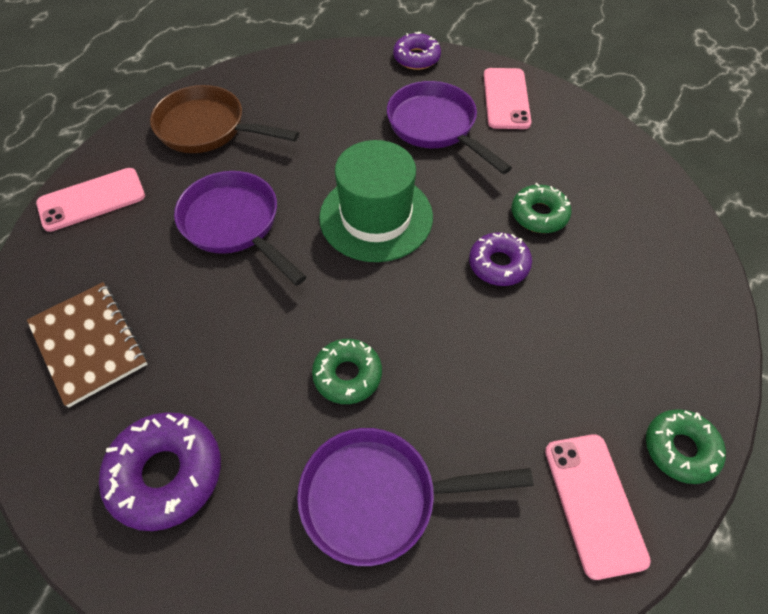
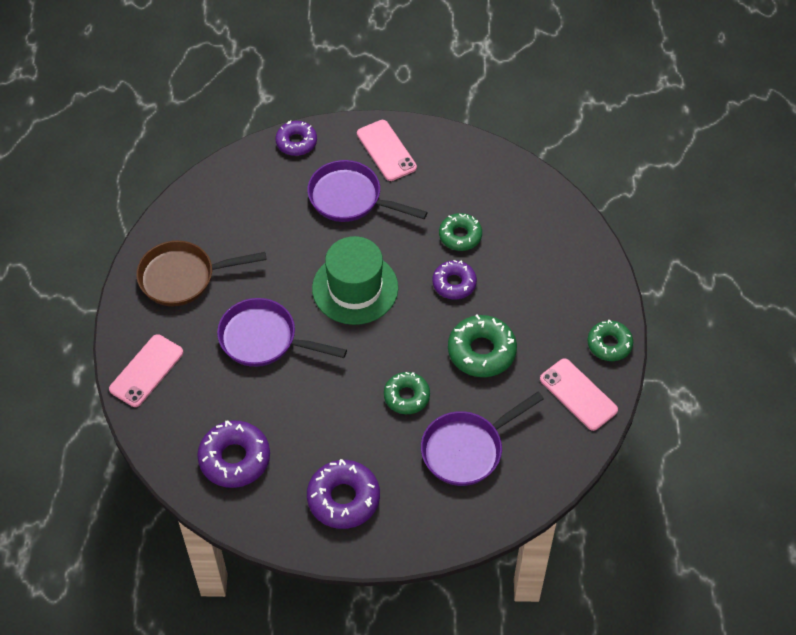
camera: 30 degrees left, 0 degrees up
brown notebook [27,282,147,408] -> purple donut [197,421,270,488]
none -> green donut [448,315,517,377]

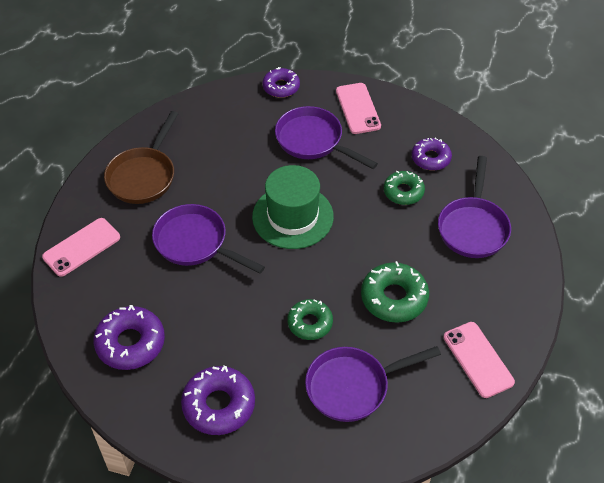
camera: 15 degrees right, 5 degrees down
brown pan [136,241,267,306] -> brown pan turned 75 degrees counterclockwise [104,111,178,204]
purple donut [432,260,477,300] -> purple donut moved to [412,138,452,171]
green donut [588,320,633,361] -> none
none -> purple pan [438,156,511,258]

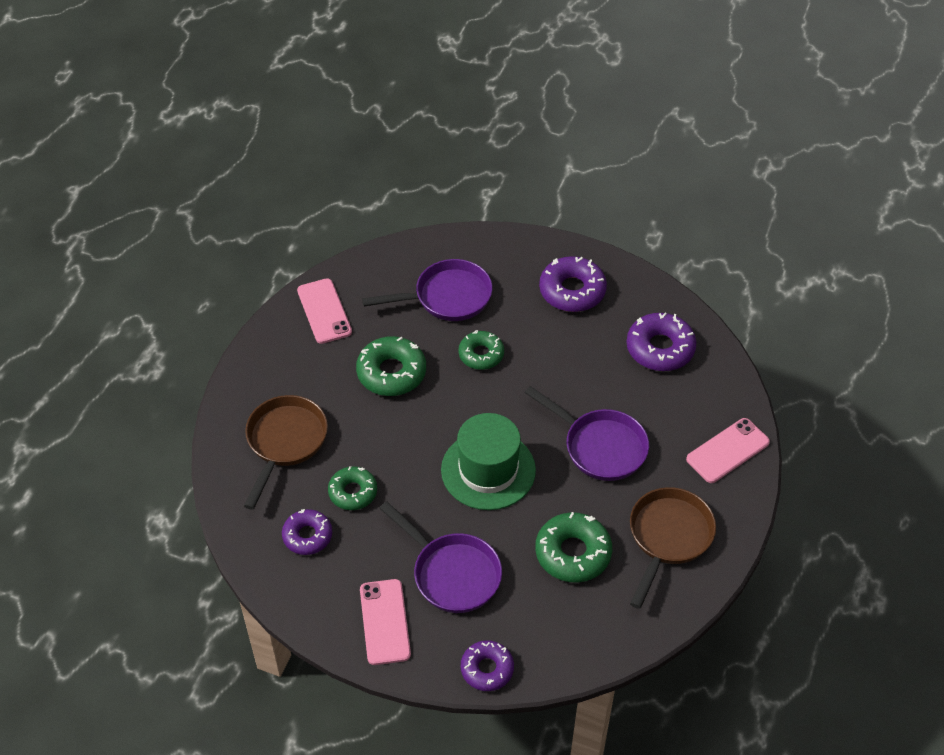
camera: 175 degrees left, 0 degrees up
purple pan [438,156,511,258] -> brown pan [244,395,328,510]
none -> green donut [535,512,612,583]

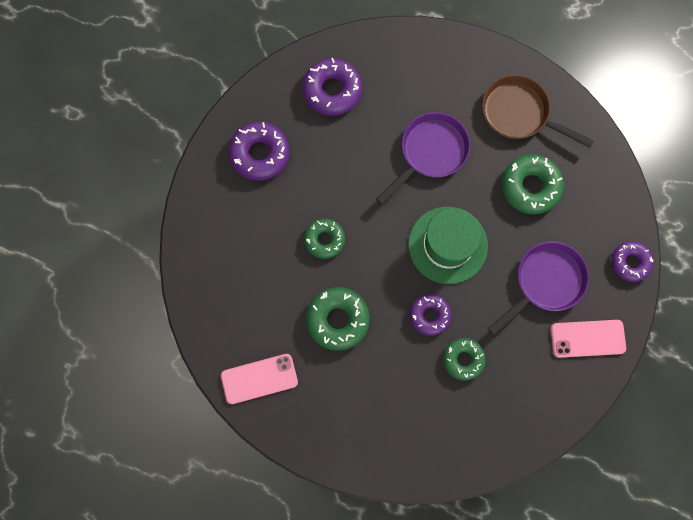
camera: 85 degrees left, 25 degrees up
brown pan [244,395,328,510] -> none
purple donut [282,509,332,555] -> purple donut moved to [409,294,451,336]
purple pan [362,259,492,321] -> none
pink phone [686,418,770,483] -> none

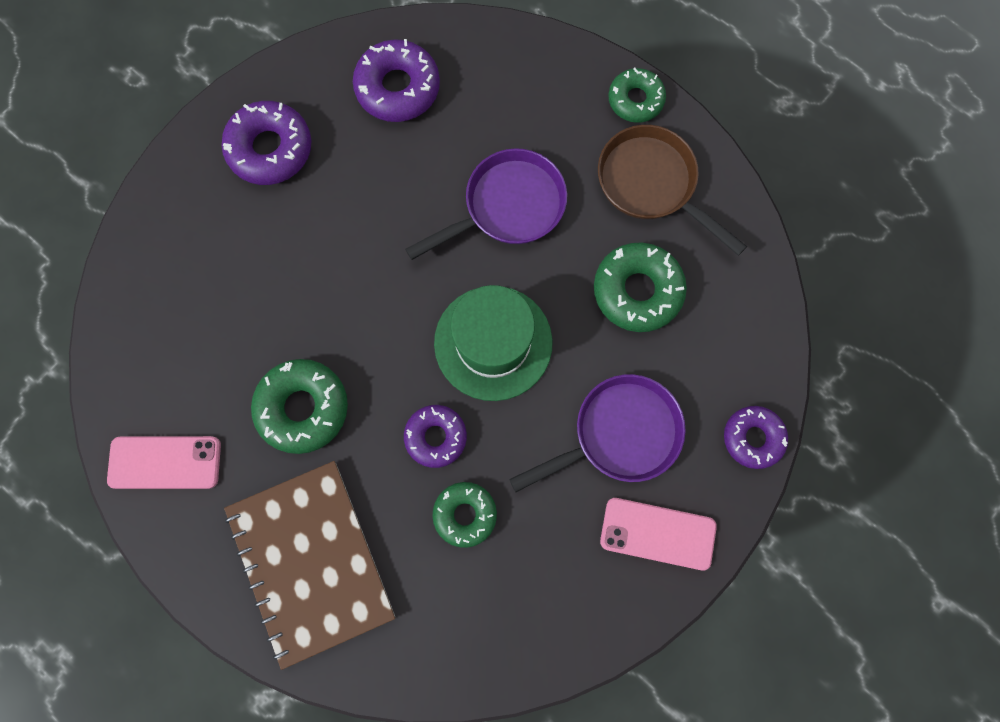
camera: 15 degrees right, 0 degrees up
green donut [304,218,345,259] -> green donut moved to [608,67,666,123]
none -> brown notebook [224,461,395,670]

